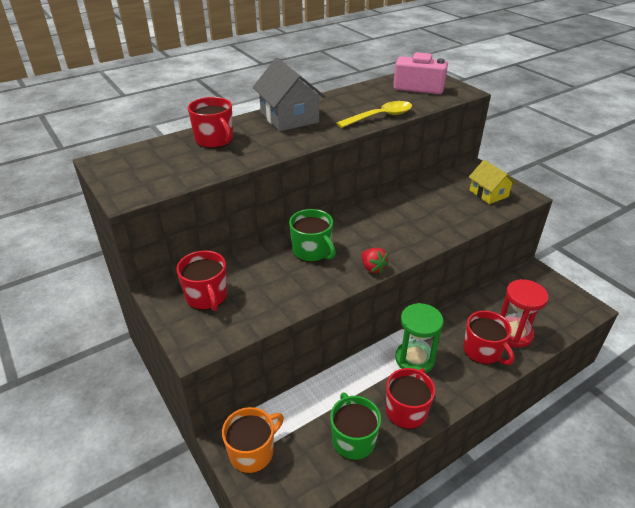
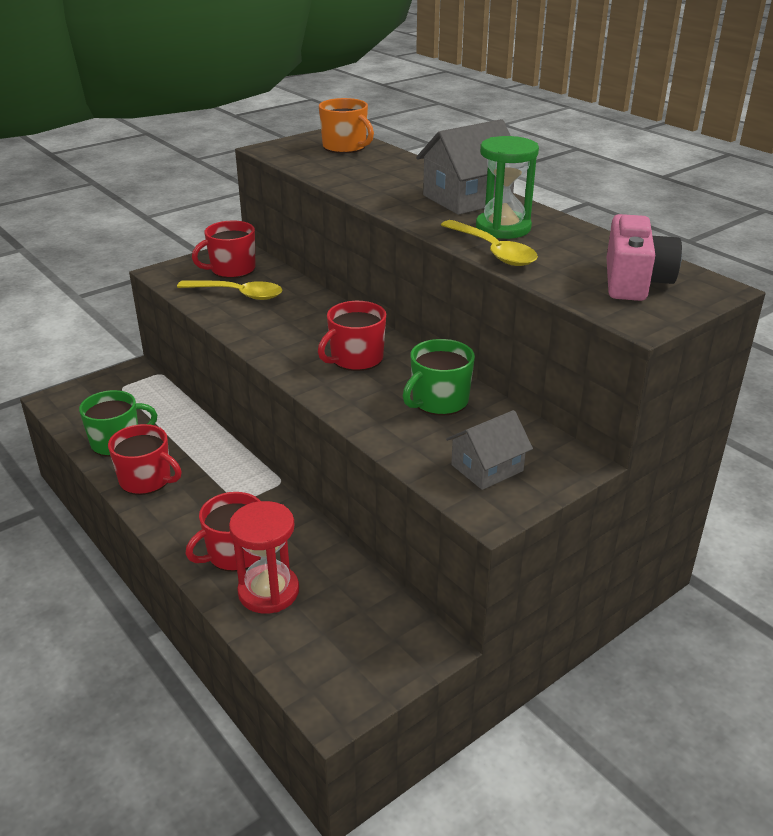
camera: 85 degrees right, 5 degrees down
red mug [188,97,233,148] -> red mug moved to [318,301,386,371]
orange mug [222,407,284,473] -> orange mug moved to [319,98,374,153]
green mug [289,209,336,262] -> green mug moved to [403,339,475,416]
red strawberry [362,248,389,274] -> none
green hourglass [395,303,444,373] -> green hourglass moved to [476,136,539,239]
yellow house [469,160,516,204] -> grey house [446,410,533,490]
none -> yellow spoon [177,280,282,300]

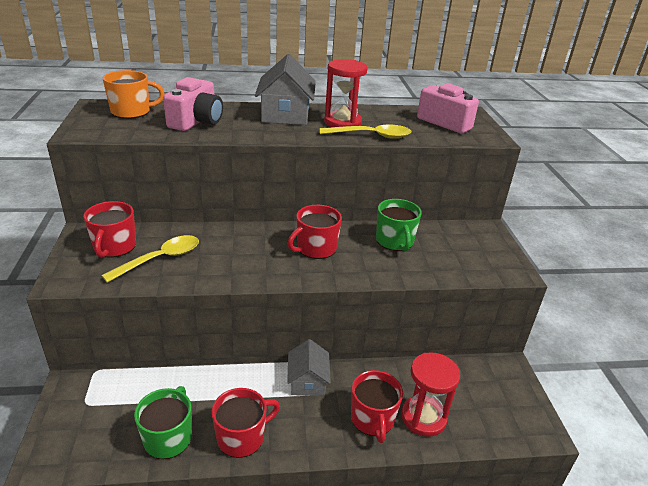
camera: 60 degrees left, 0 degrees up
red mug [318,301,386,371] -> red mug turned 60 degrees clockwise [288,205,342,259]
grey house [446,410,533,490] -> grey house moved to [287,339,331,396]
green hourglass [476,136,539,239] -> red hourglass [324,59,367,127]
none -> pink camera [163,77,223,131]

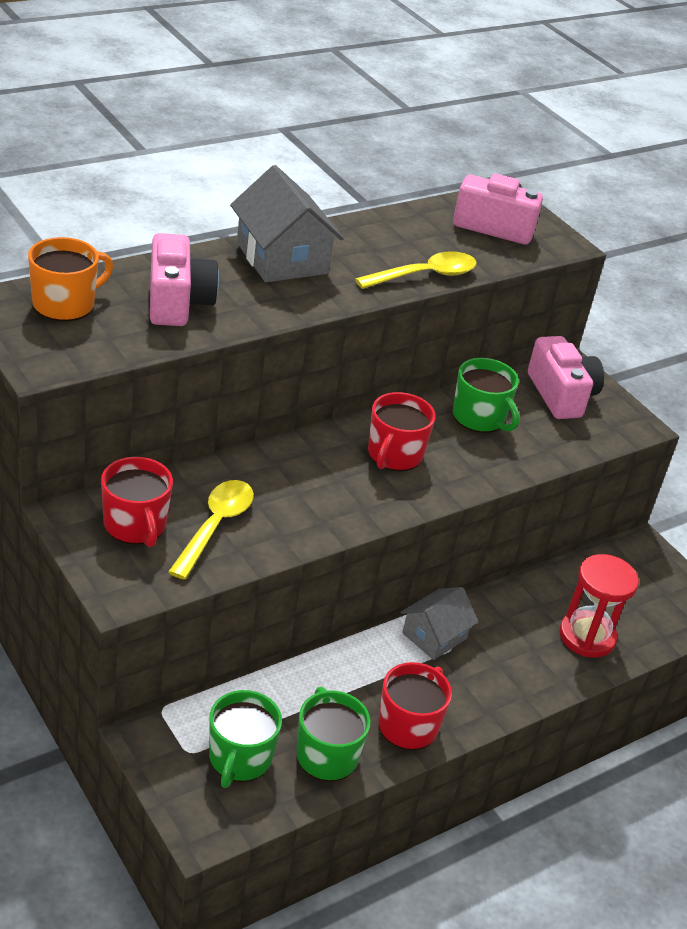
camera: 30 degrees left, 5 degrees up
grey house [287,339,331,396] -> grey house turned 75 degrees clockwise [401,587,478,660]
red hourglass [324,59,367,127] -> none
red mug [351,370,403,443] -> none
none -> green mug [209,690,282,788]
none -> pink camera [528,336,604,419]

